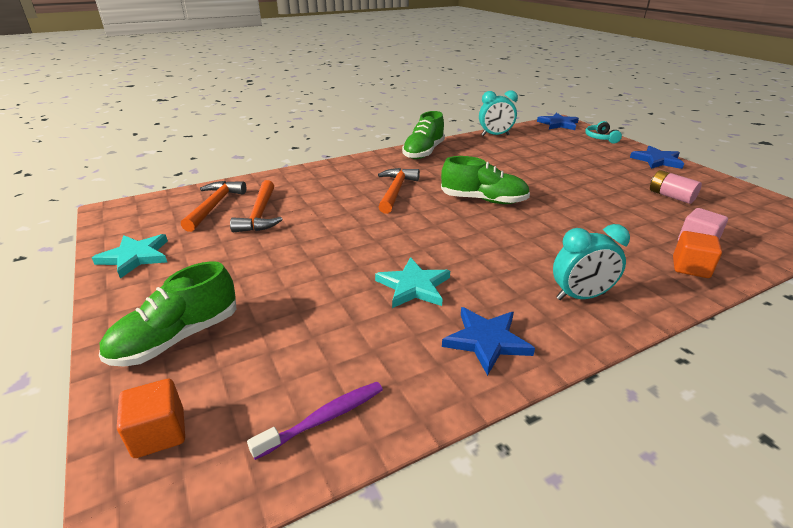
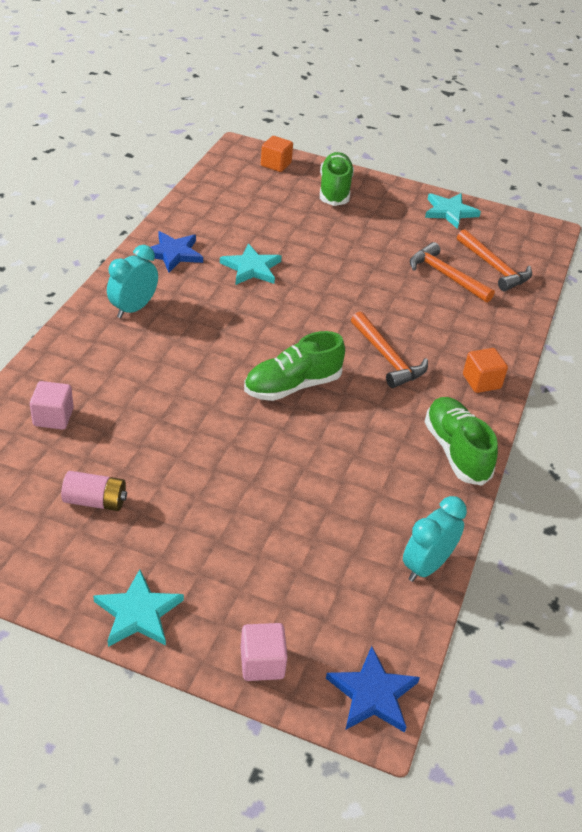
camera: 135 degrees right, 10 degrees up
purple toothbrush [247,382,383,460] -> none
turquoise headphones [585,121,622,144] -> pink cube [241,623,288,681]
blue star [630,146,684,169] -> turquoise star [93,569,184,647]
orange cube [673,231,722,278] -> orange cube moved to [463,348,508,393]

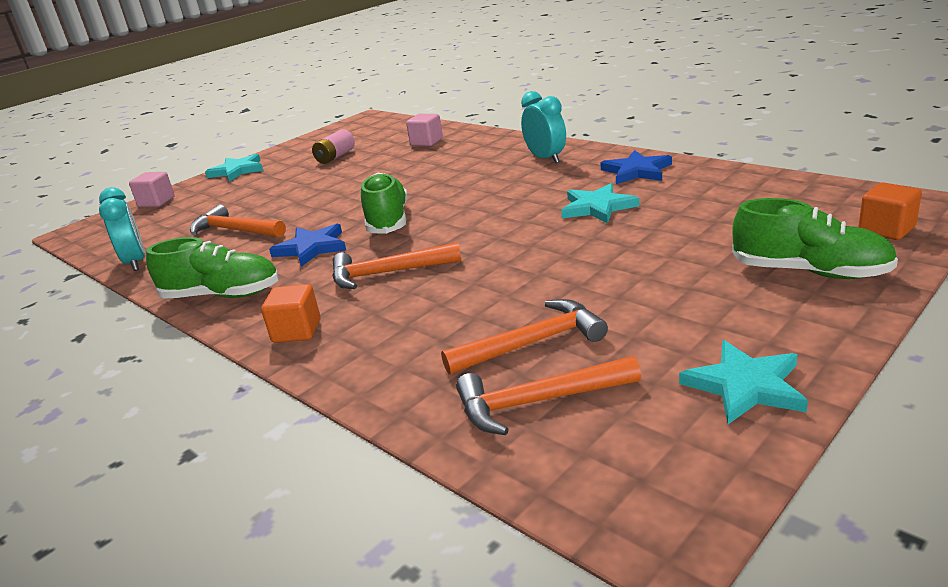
camera: 120 degrees right, 15 degrees down
blue star [326,646,420,733] -> blue star moved to [269,224,346,267]
none -> orange hammer [190,204,286,237]

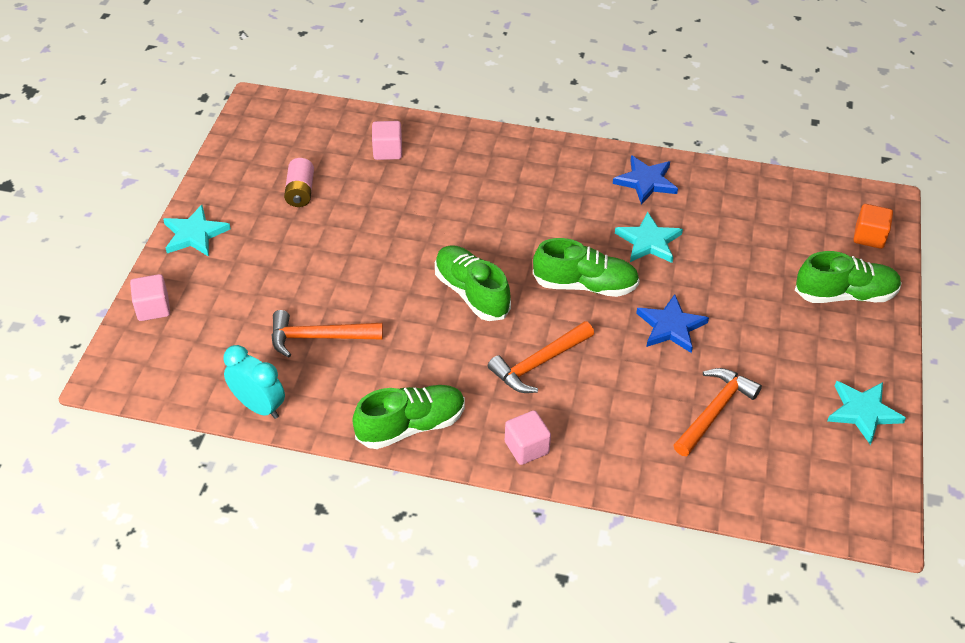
camera: 35 degrees left, 20 degrees up
orange cube [261,284,320,343] -> pink cube [505,410,551,465]
blue star [269,224,346,267] -> blue star moved to [636,294,709,353]
orange hammer [456,356,641,435] -> none
turquoise clock [521,91,566,163] -> none
none -> green shoe [533,238,640,297]

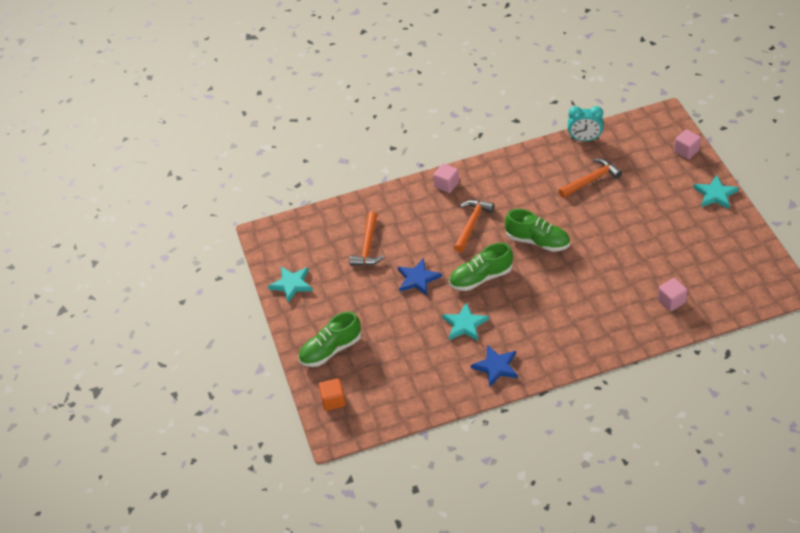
camera: 155 degrees right, 0 degrees up
pink battery [284,158,314,207] -> none
green shoe [352,385,465,449] -> none

